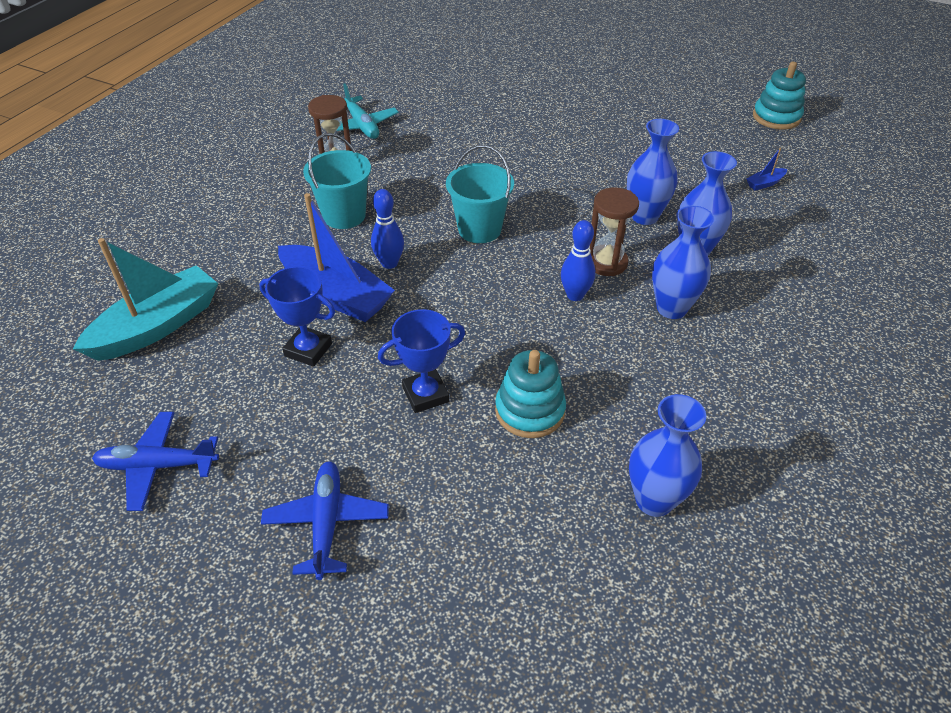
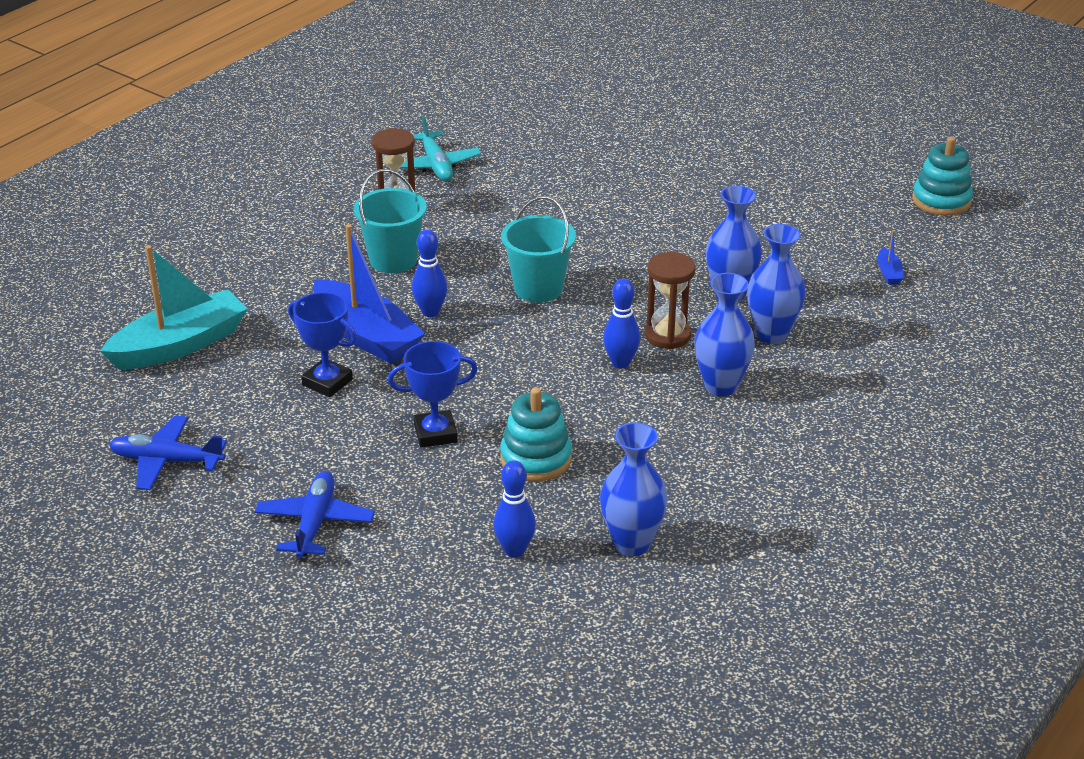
camera: 10 degrees right, 10 degrees down
blue boat [747,148,787,190] -> blue boat turned 75 degrees counterclockwise [877,230,904,285]
none -> blue bowling pin [493,460,536,558]

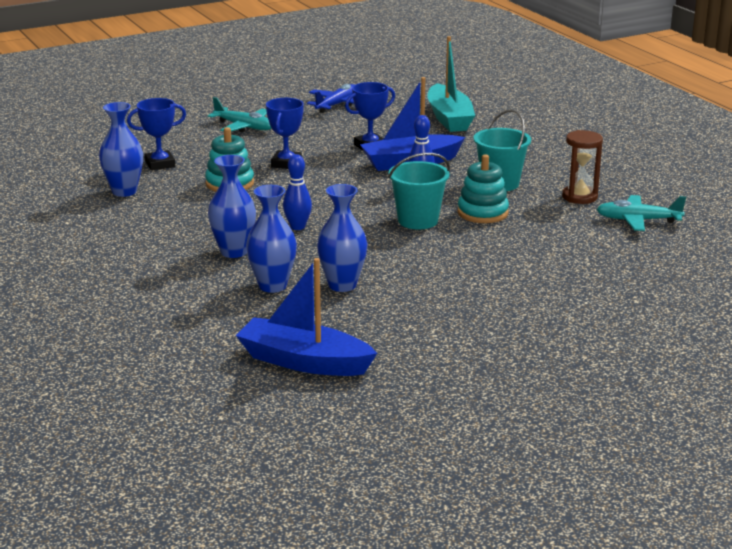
camera: 115 degrees right, 10 degrees down
blue plane [255,471,375,558] -> turquoise plane [208,97,272,132]
blue bowling pin [493,460,536,558] -> blue trophy [127,98,186,170]
brown hourglass [645,252,695,349] -> none
blue boat [877,230,904,285] -> blue boat [236,258,377,376], size x2.49
turquoise stacking toy [912,137,973,216] -> turquoise stacking toy moved to [458,154,509,223]

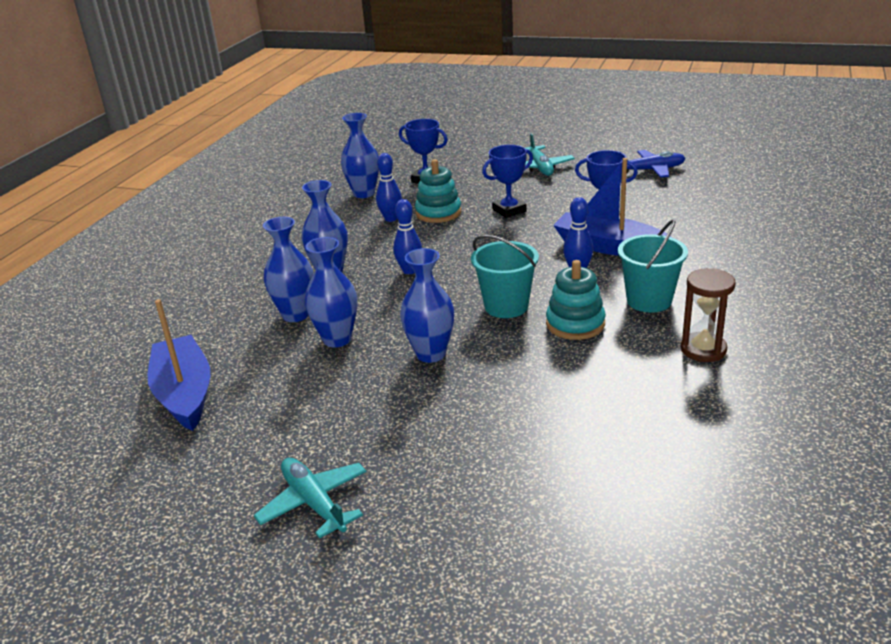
camera: 50 degrees right, 5 degrees up
turquoise boat [427,36,475,132] -> none
turquoise plane [597,195,686,231] -> turquoise plane moved to [254,458,367,538]
none -> blue bowling pin [376,153,402,222]
none -> blue vase [400,248,454,363]

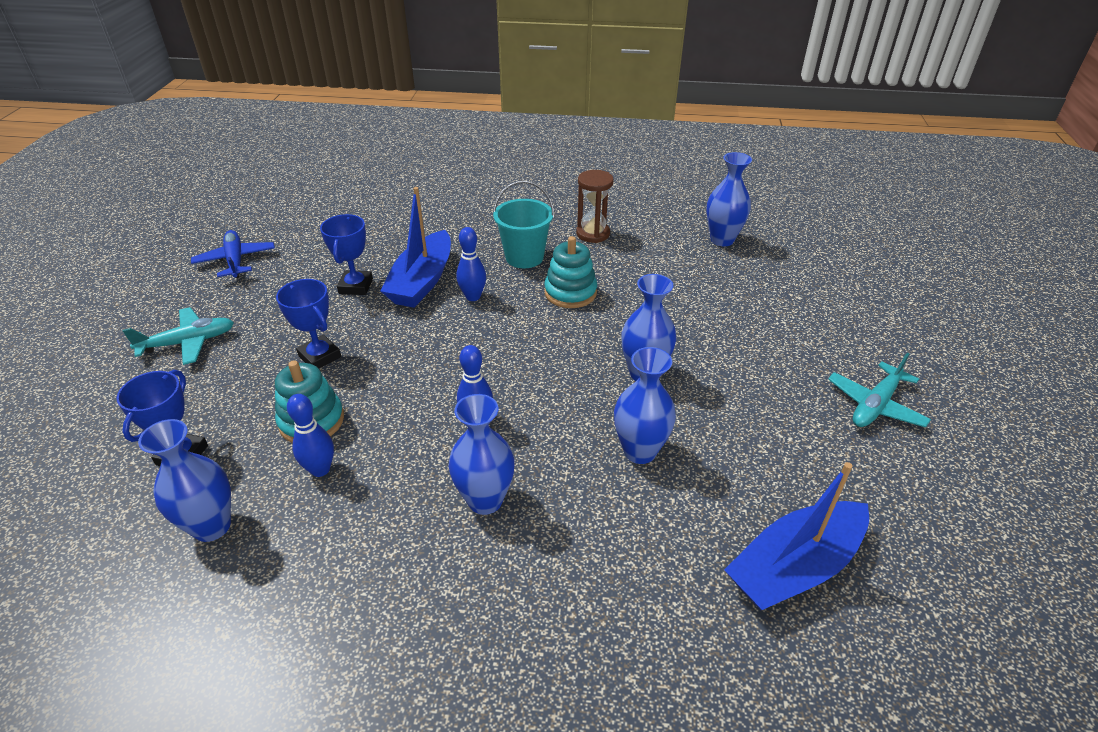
camera: 105 degrees left, 10 degrees up
blue vase [263,217,314,322] -> blue vase moved to [706,152,752,246]
turquoise bucket [471,235,539,318] -> none

